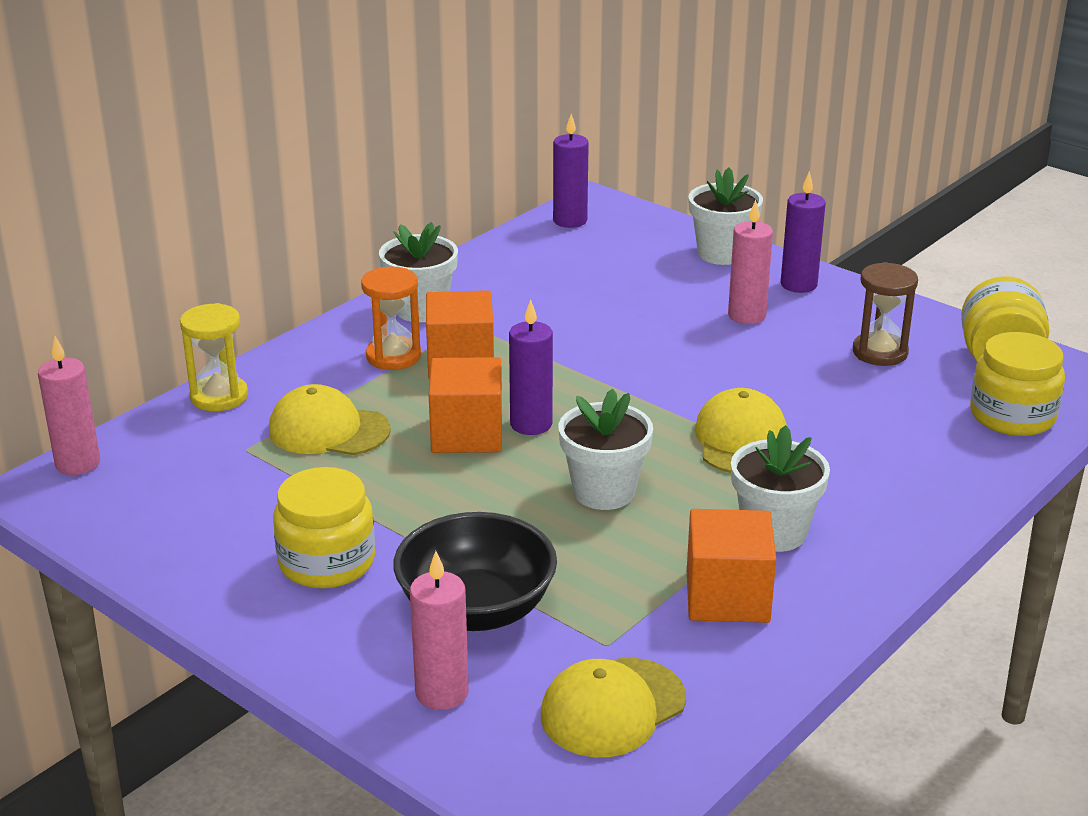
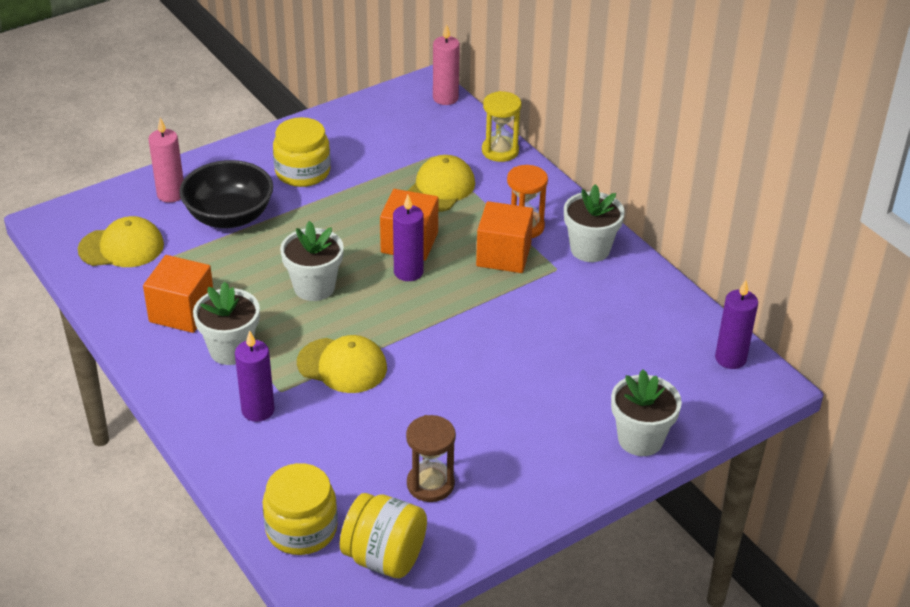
camera: 105 degrees right, 10 degrees up
yellow cap [541,658,686,757] -> yellow cap turned 105 degrees clockwise [78,216,164,267]
pink candle [728,200,773,324] -> none
purple candle [781,171,826,293] -> purple candle moved to [235,330,274,422]

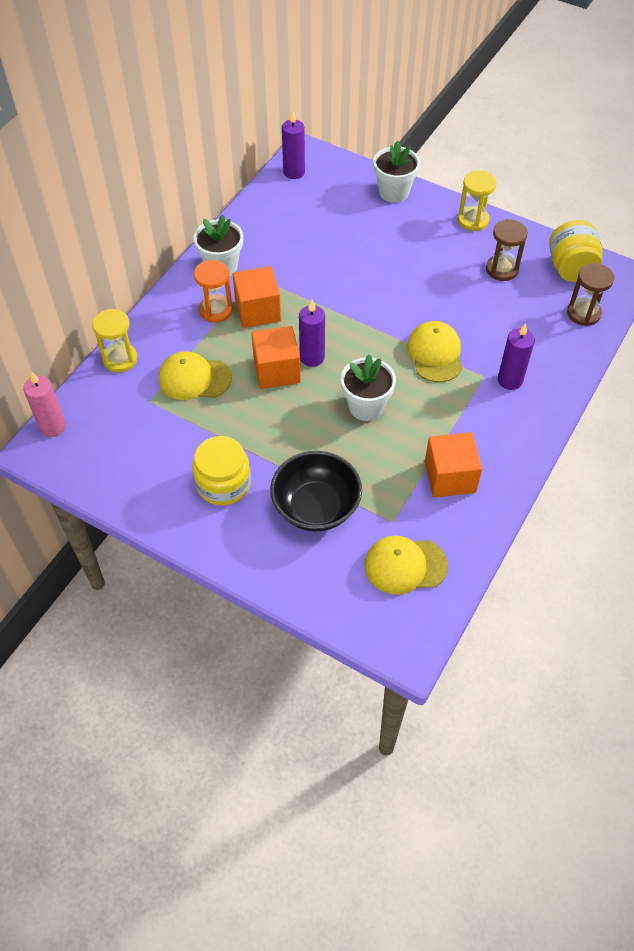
camera: 115 degrees left, 15 degrees up
yellow cap [78,216,164,267] -> yellow cap turned 60 degrees counterclockwise [364,536,448,595]
pink candle [149,118,184,203] -> none
white flower pot [193,282,260,365] -> none
yellow jar [262,463,338,555] -> brown hourglass [567,263,614,326]
none -> yellow hourglass [458,170,496,231]

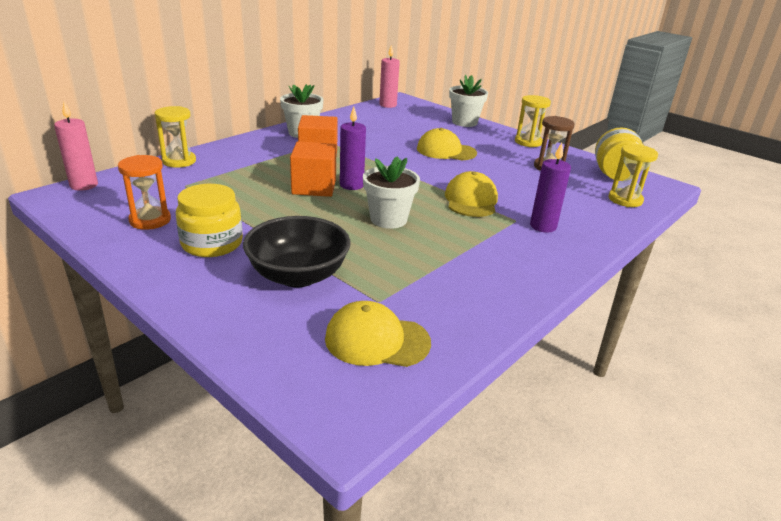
camera: 10 degrees right, 25 degrees down
yellow cap [158,351,232,400] -> yellow cap moved to [417,128,477,160]
orange hourglass [194,260,233,323] -> orange hourglass moved to [118,155,171,230]
purple candle [282,110,305,179] -> pink candle [379,45,400,108]
orange cube [425,432,482,498] -> none
brown hourglass [567,263,614,326] -> yellow hourglass [608,144,658,207]

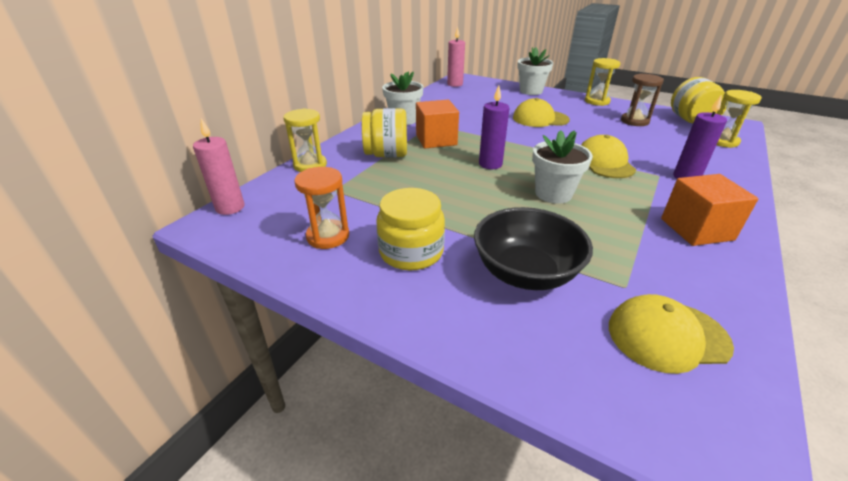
camera: 10 degrees left, 5 degrees up
orange cube [290,142,336,197] -> orange cube moved to [661,174,758,246]
none -> yellow jar [362,108,407,158]

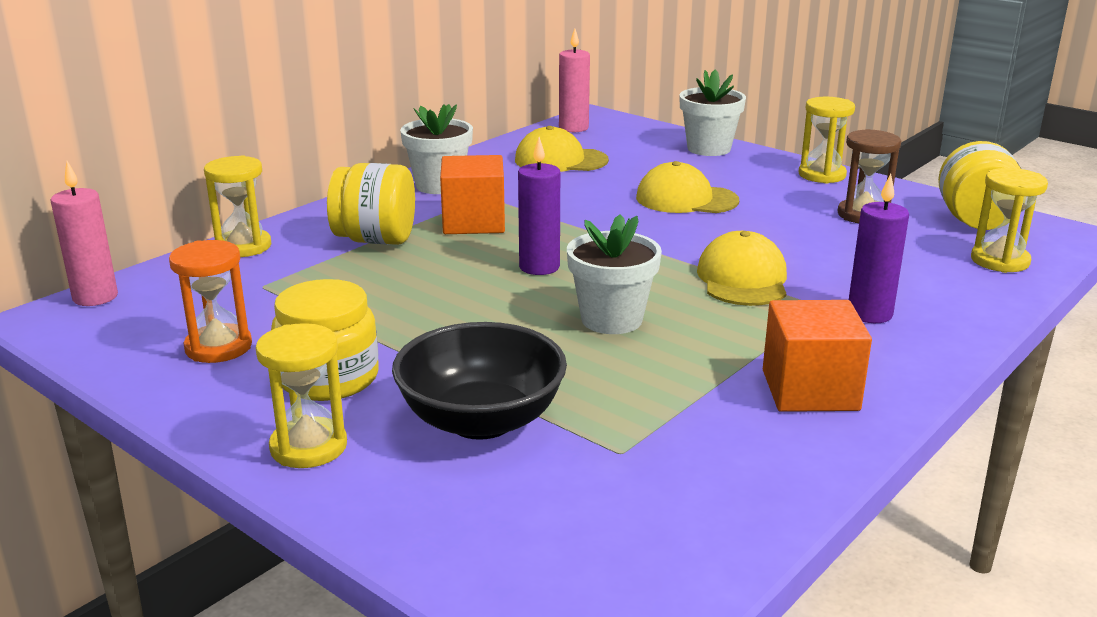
camera: 10 degrees right, 10 degrees down
yellow cap [609,294,734,374] -> yellow cap moved to [515,126,609,172]
none -> yellow hourglass [256,323,347,468]

